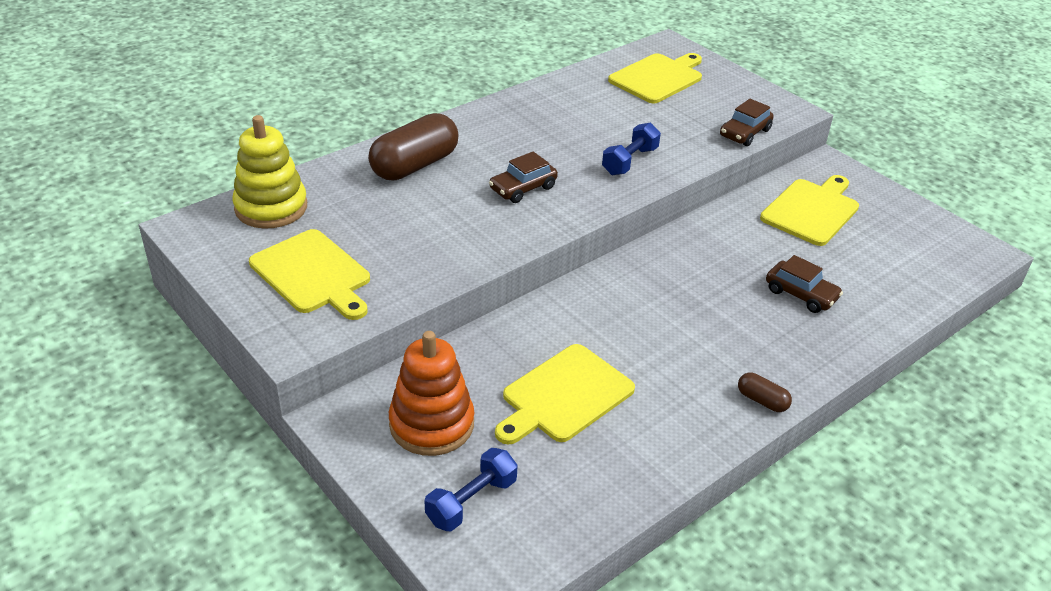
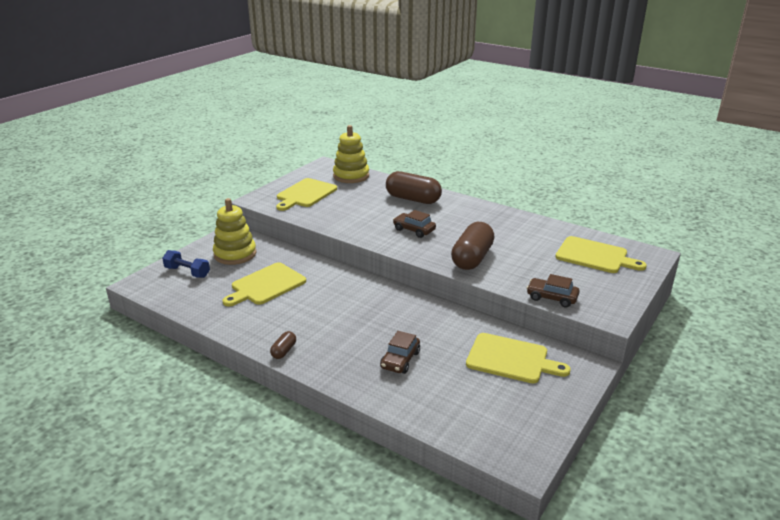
camera: 75 degrees right, 10 degrees down
orange stacking toy [389,331,474,456] -> yellow stacking toy [213,198,256,265]
yellow cutting board [495,344,635,444] -> yellow cutting board turned 75 degrees counterclockwise [223,262,306,307]
blue dumbbell [602,123,661,175] -> brown capsule [451,222,495,270]

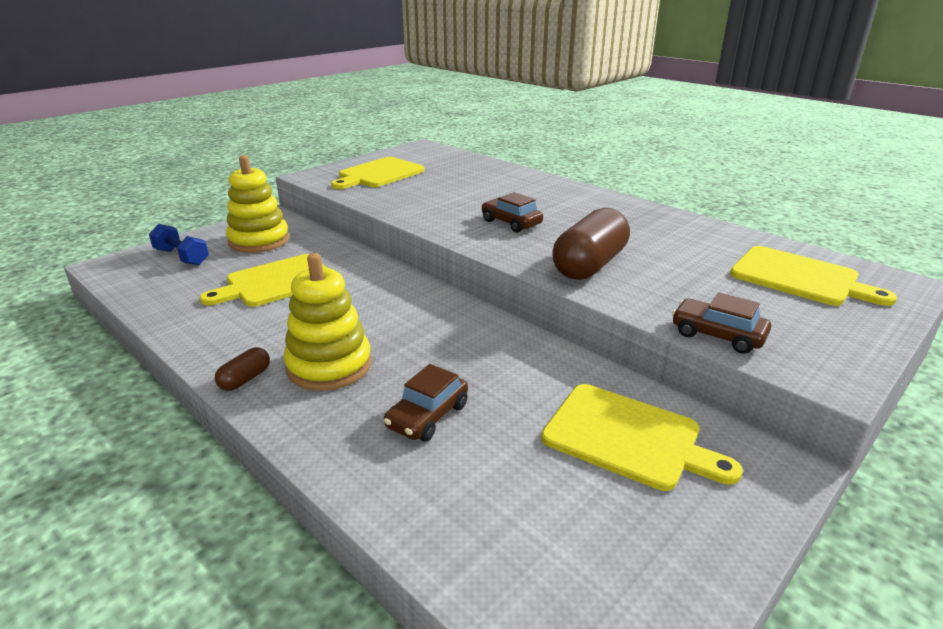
camera: 10 degrees right, 0 degrees up
yellow stacking toy [333,125,369,183] -> yellow stacking toy moved to [283,253,372,391]
brown capsule [386,171,442,204] -> none

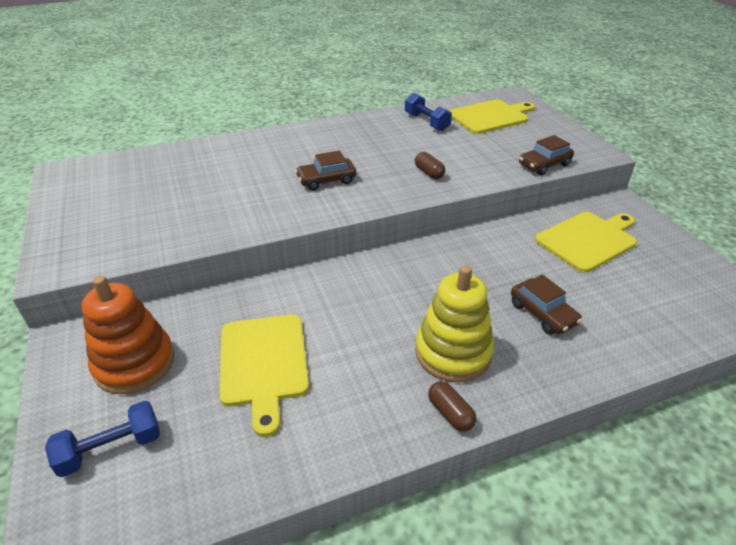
camera: 65 degrees left, 10 degrees up
yellow stacking toy [226,155,290,253] -> orange stacking toy [82,276,174,394]
yellow cutting board [331,157,425,189] -> none
brown capsule [552,208,630,280] -> brown capsule [415,152,445,179], size x0.46
none -> blue dumbbell [405,93,452,131]

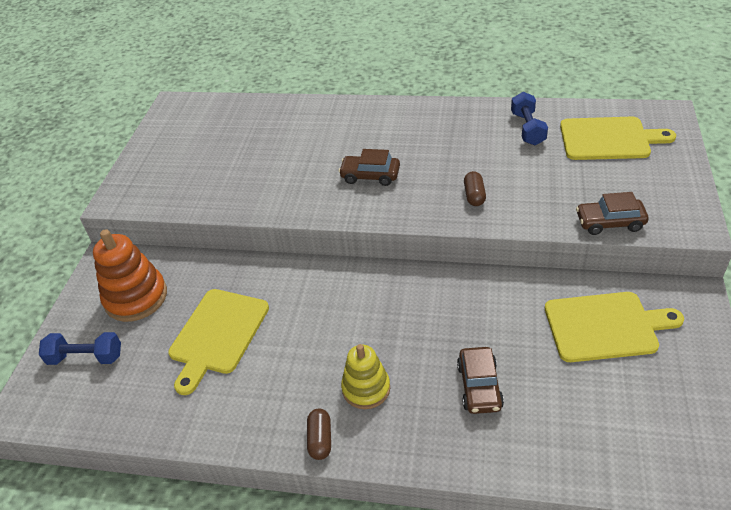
camera: 35 degrees right, 5 degrees up
yellow stacking toy [415,265,494,382] -> yellow stacking toy [341,344,390,409], size x0.66

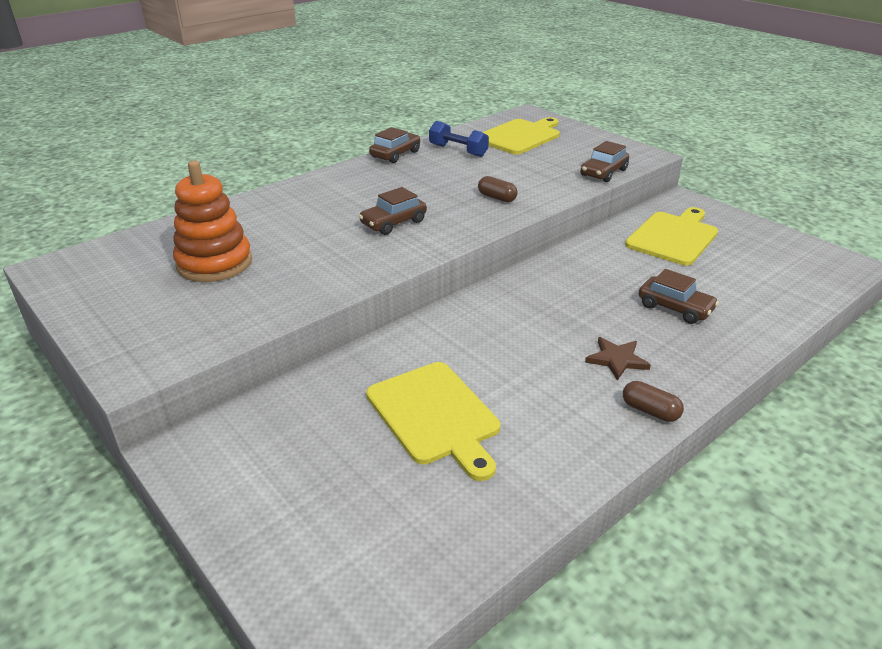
camera: 55 degrees left, 10 degrees down
blue dumbbell [39,332,121,365] -> none
orange stacking toy [93,229,167,322] -> orange stacking toy moved to [173,161,252,282]
yellow stacking toy [341,344,390,409] -> brown star [585,337,651,381]
none -> brown car [369,127,420,163]

